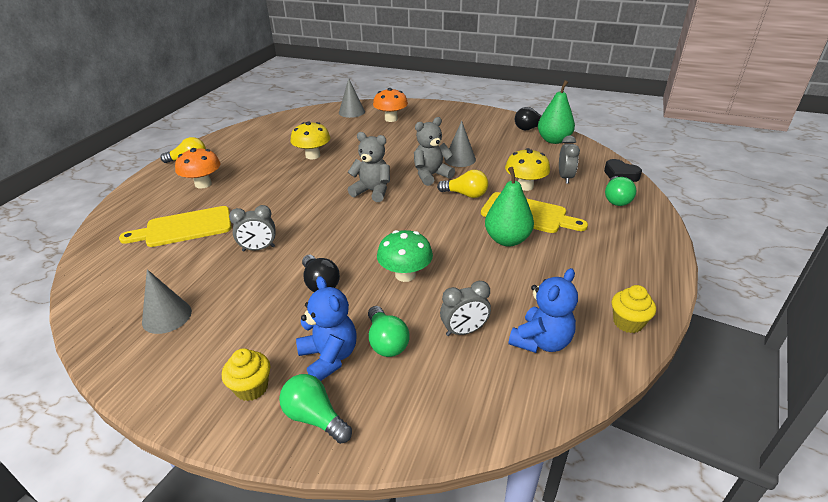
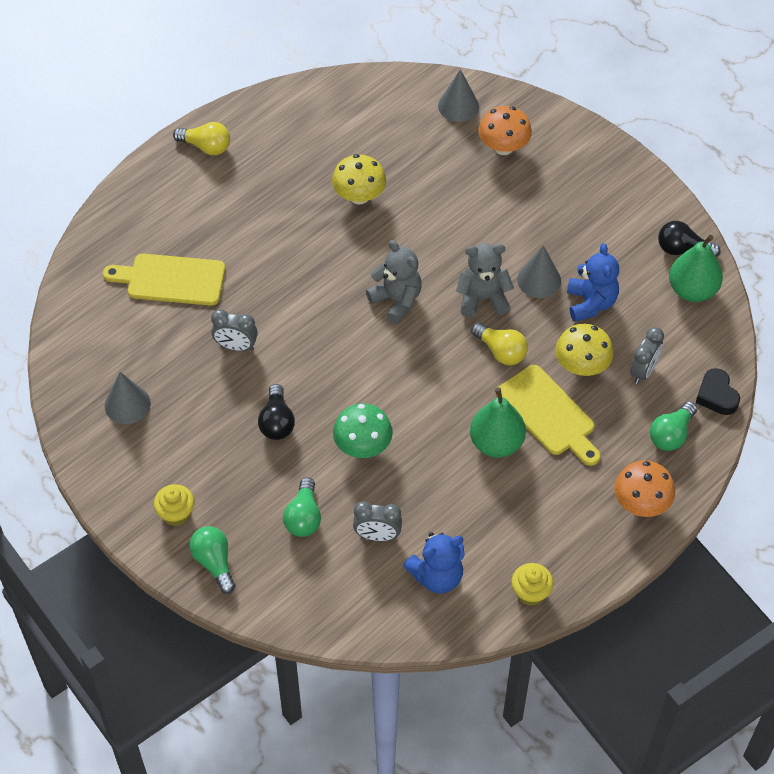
camera: 25 degrees right, 20 degrees up
orange mushroom [175,148,221,189] -> orange mushroom moved to [614,460,675,517]
blue teddy bear [296,276,356,381] -> blue teddy bear moved to [567,243,619,322]

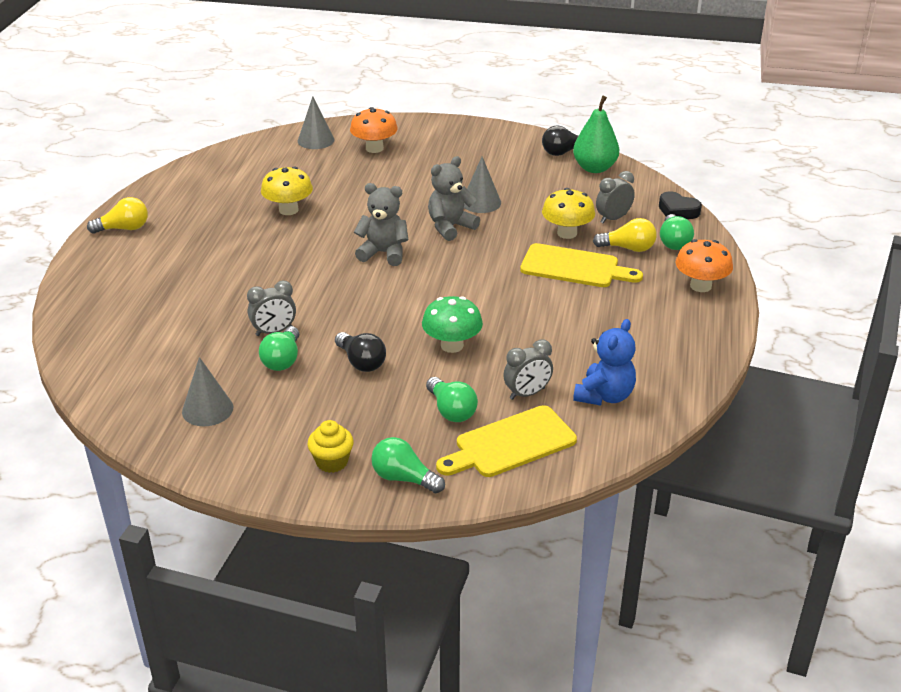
camera: 35 degrees left, 20 degrees down
yellow cutting board [103,254,225,306] -> yellow cutting board moved to [436,405,577,477]
green pear [470,388,526,457] -> none
yellow light bulb [471,323,528,365] -> yellow light bulb moved to [593,218,657,252]
yellow cupcake [511,563,554,606] -> none
blue teddy bear [567,243,619,322] -> none
grey clock [630,327,664,384] -> grey clock turned 120 degrees counterclockwise [596,171,635,223]
none -> green light bulb [259,326,299,371]

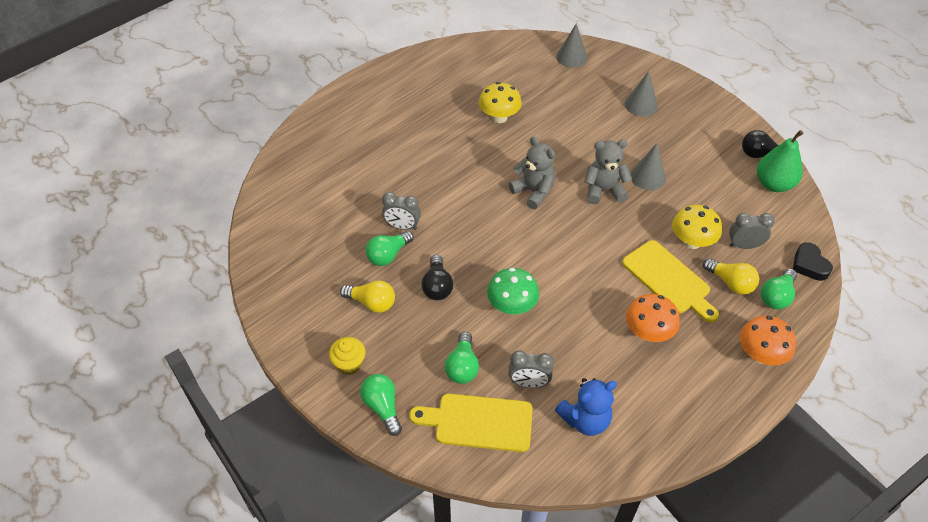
camera: 35 degrees right, 15 degrees up
yellow light bulb [87,197,148,234] -> yellow light bulb moved to [340,280,395,313]
grey cone [182,357,233,426] -> grey cone moved to [625,71,658,116]
orange mushroom [350,107,398,153] -> orange mushroom moved to [626,294,680,342]

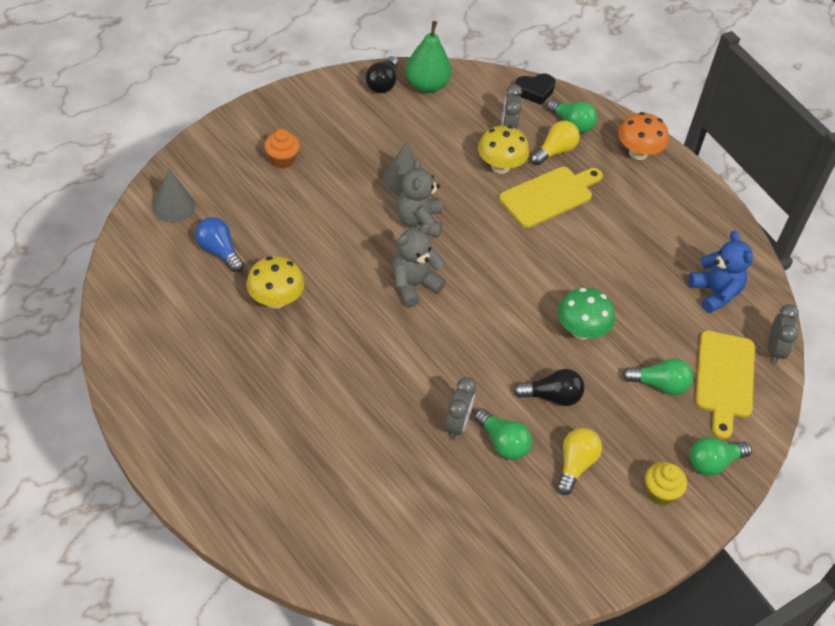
camera: 90 degrees left, 0 degrees up
grey clock [508,350,554,388] -> grey clock moved to [768,304,799,364]
grey cone [625,71,658,116] -> orange cupcake [264,129,300,169]
orange mushroom [626,294,680,342] -> none
none -> blue light bulb [195,217,244,272]

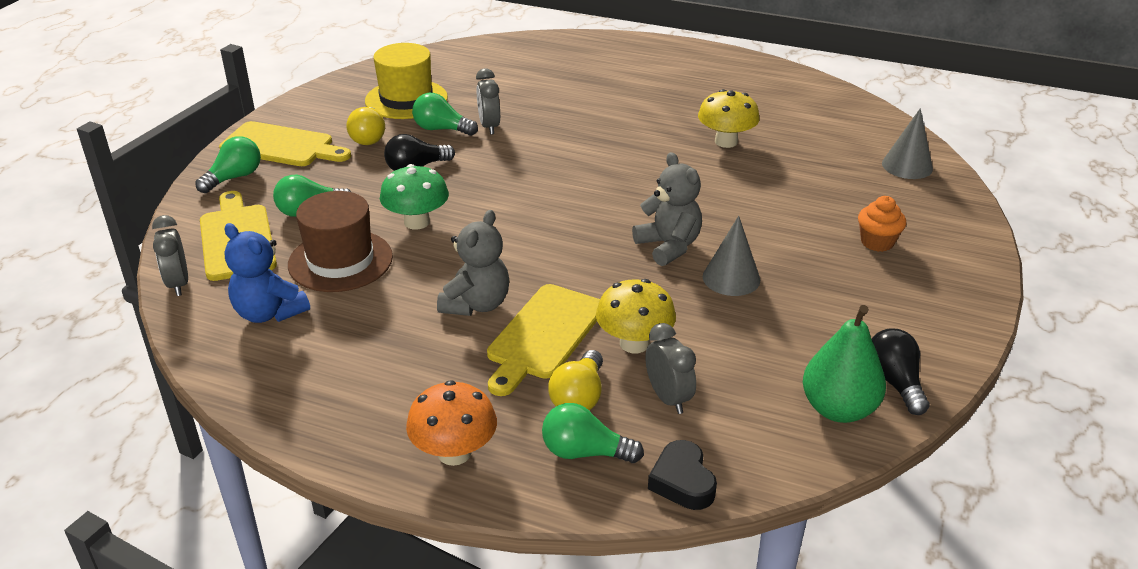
camera: 155 degrees right, 15 degrees down
blue light bulb [195,217,244,272] -> none
grey teddy bear [392,223,446,307] -> grey teddy bear moved to [437,210,509,316]
black heart [515,74,556,105] -> black heart turned 60 degrees counterclockwise [648,440,717,510]
yellow cupcake [645,462,687,505] -> yellow cutting board [219,121,351,166]
none -> brown hat [288,191,393,292]
none -> yellow hat [365,43,448,119]

